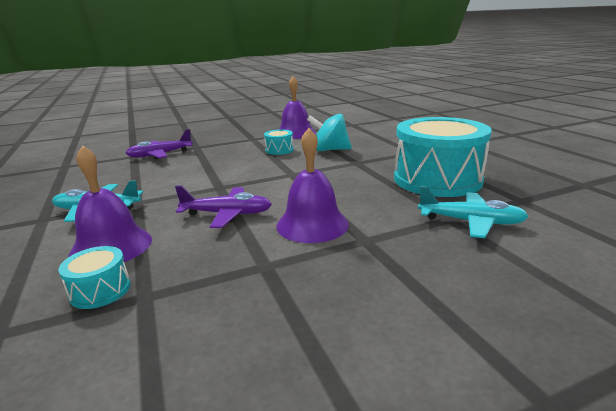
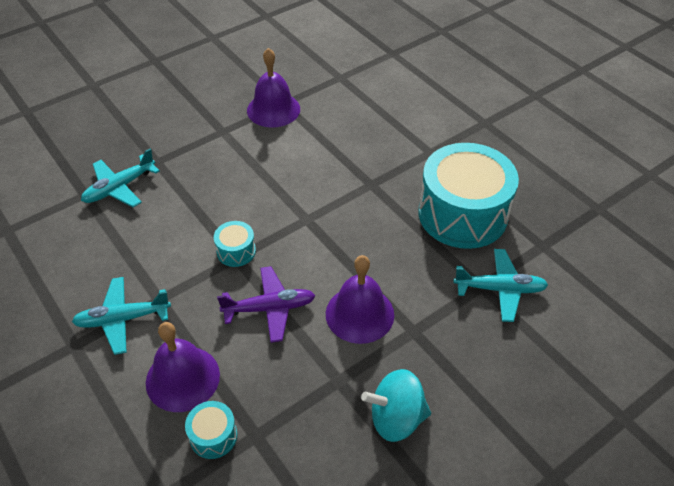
camera: 15 degrees left, 25 degrees up
purple plane [126,129,193,159] -> turquoise plane [81,148,160,207]
turquoise drum [264,129,294,155] -> turquoise drum moved to [214,221,256,267]
turquoise spinning top [307,114,352,151] -> turquoise spinning top moved to [361,369,431,442]

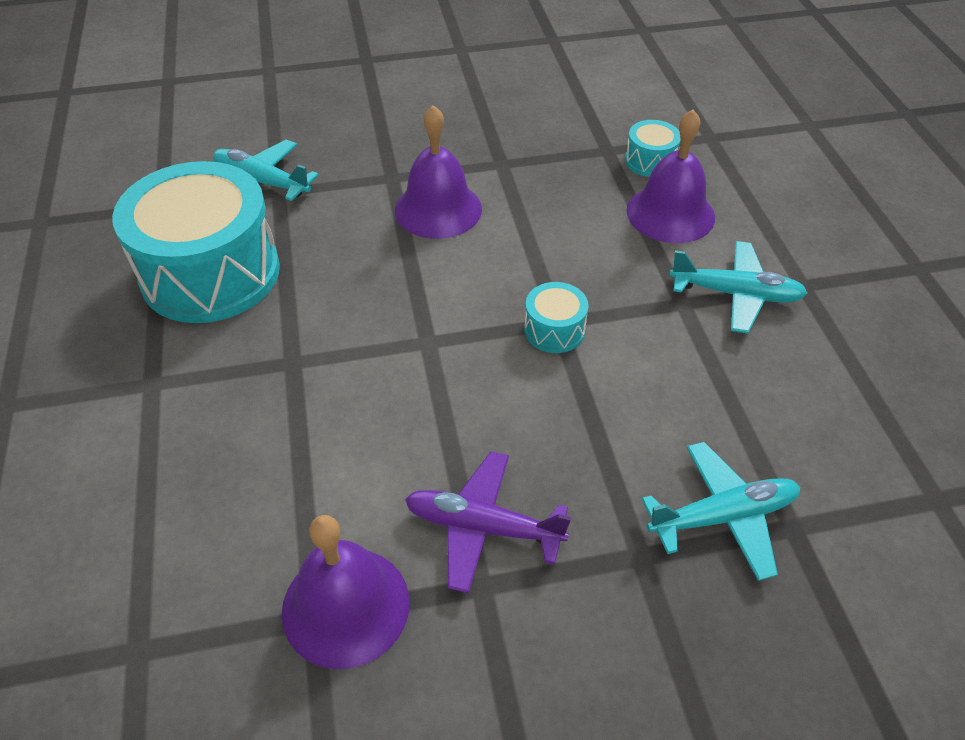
camera: 155 degrees left, 0 degrees up
purple plane [217,266,315,343] -> purple plane moved to [405,451,571,594]
turquoise spinning top [361,369,431,442] -> none

